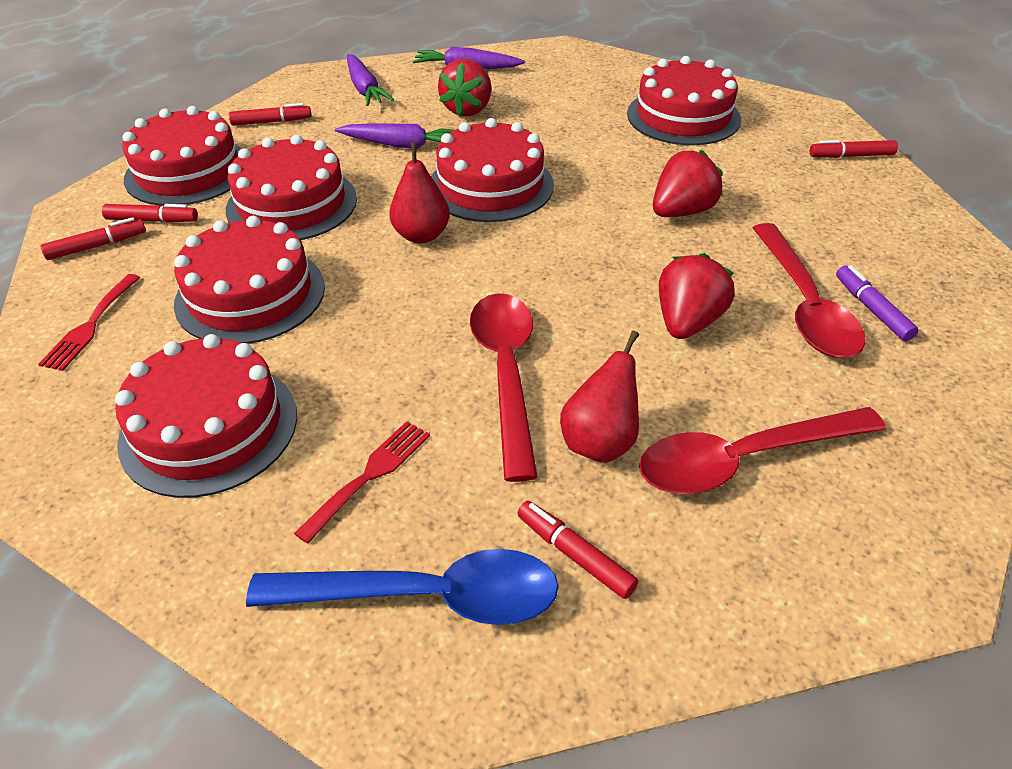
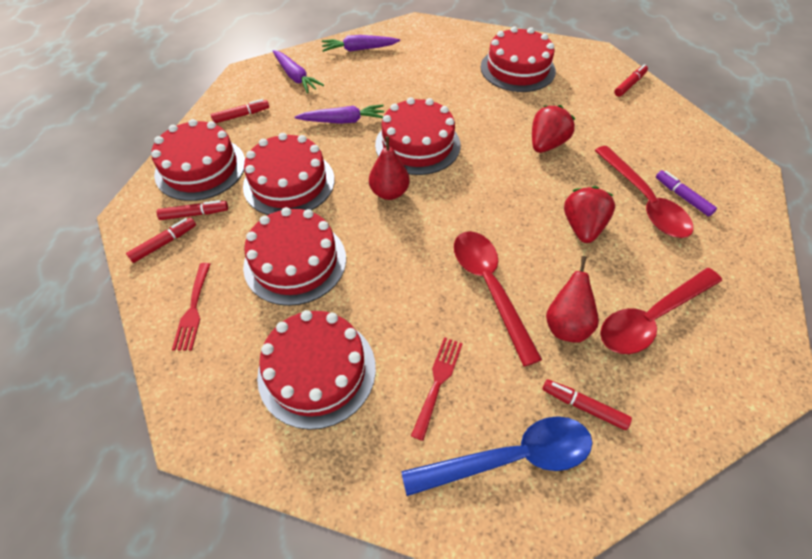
camera: 15 degrees left, 10 degrees up
red strawberry [438,59,492,117] -> none
red marker [810,140,898,158] -> red marker turned 150 degrees clockwise [614,64,648,97]

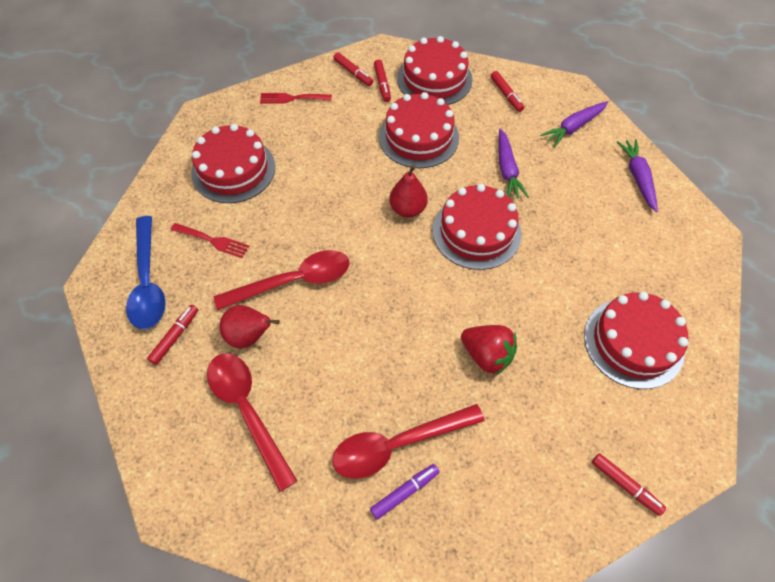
camera: 90 degrees right, 5 degrees up
red cake [243,207,346,306] -> none
red strawberry [564,186,615,243] -> none

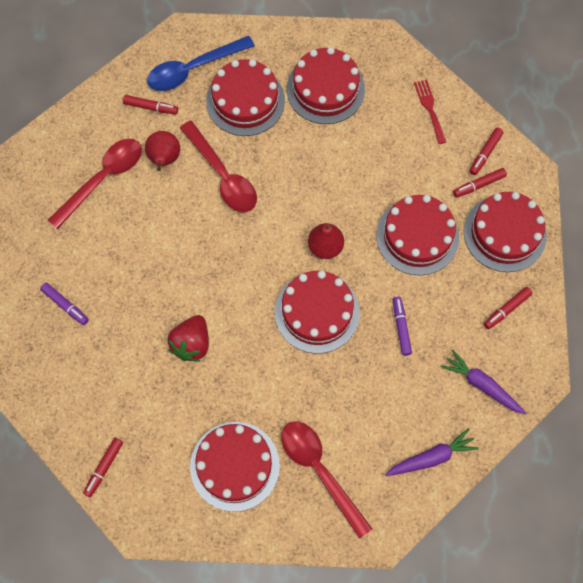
camera: 75 degrees right, 10 degrees up
red fork [171,223,249,258] -> red cake [206,59,285,136]
red spoon [332,404,485,479] -> red spoon moved to [281,422,372,539]
purple carrot [499,129,529,199] -> purple marker [393,297,412,356]

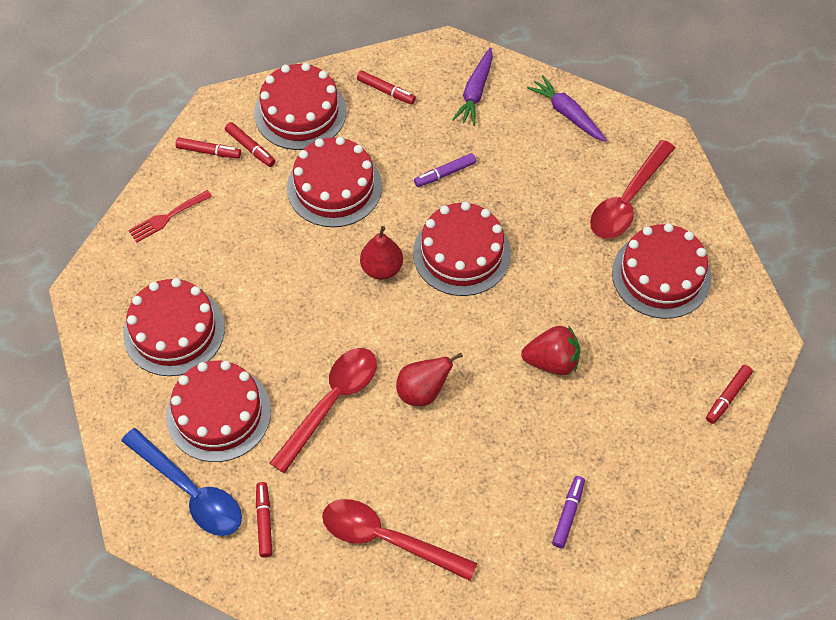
camera: 110 degrees left, 10 degrees down
red marker [83,438,123,497] -> red marker turned 120 degrees clockwise [706,365,753,424]
red pear [145,131,180,171] -> red pear moved to [396,353,463,406]

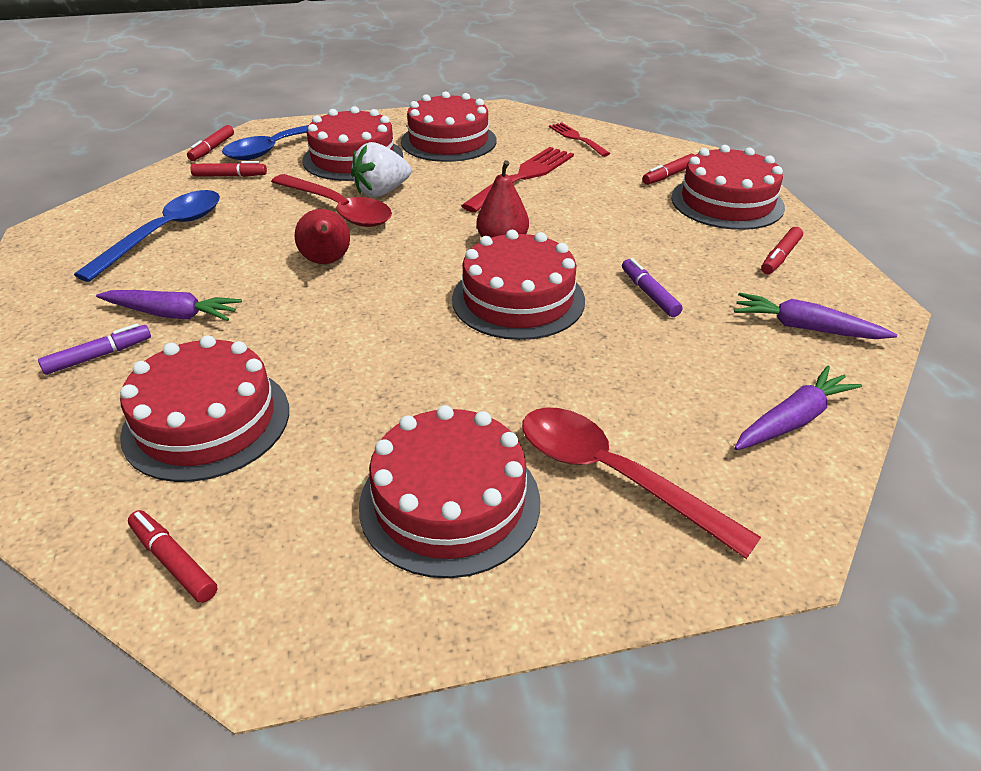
camera: 95 degrees right, 20 degrees down
red marker [175,137,241,158] -> red marker moved to [187,125,234,161]
red cake [287,136,382,227] -> red cake moved to [120,335,289,482]
red spoon [322,499,477,581] -> blue spoon [74,190,220,282]
red strawberry [521,326,580,375] -> none
purple marker [552,476,585,548] -> purple marker turned 60 degrees counterclockwise [38,323,151,375]
none -> purple carrot [96,290,242,321]
none -> white strawberry [351,142,411,197]
none -> red fork [461,147,574,213]

